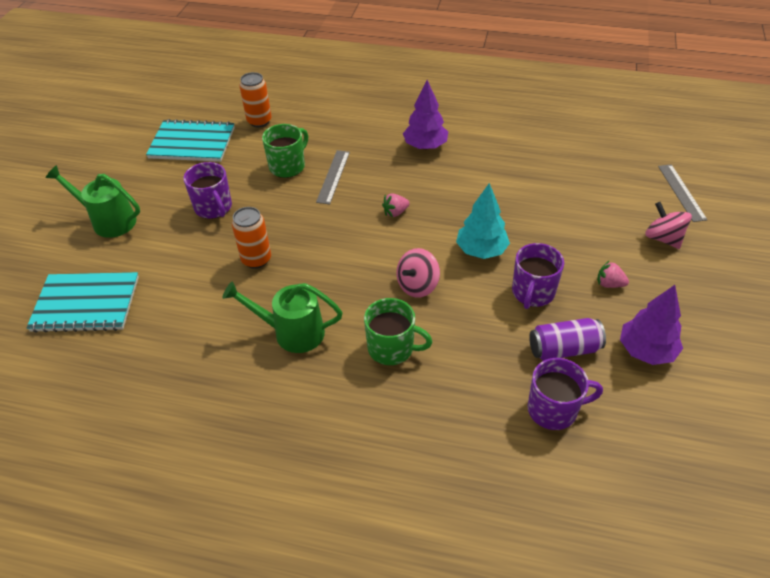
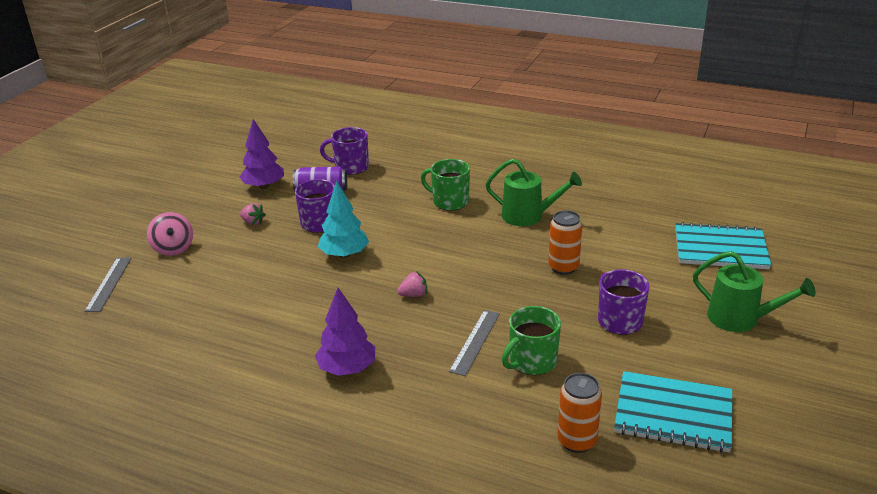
camera: 170 degrees left, 15 degrees down
pink spinning top [396,248,440,298] -> none

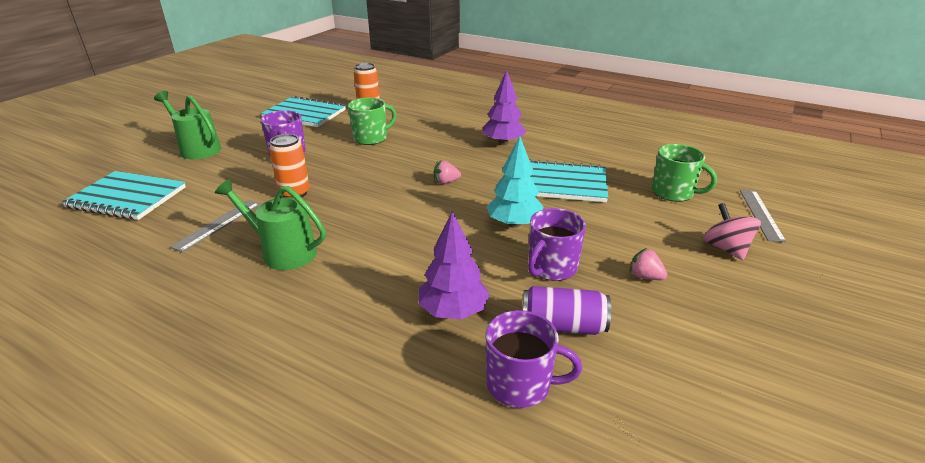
camera: 175 degrees left, 0 degrees up
purple tree [240,119,284,189] -> purple tree moved to [419,211,490,319]
green mug [421,159,470,211] -> green mug moved to [652,144,717,202]
grey ruler [449,310,500,376] -> grey ruler moved to [170,200,261,252]
none -> turquoise notebook [530,159,608,202]

